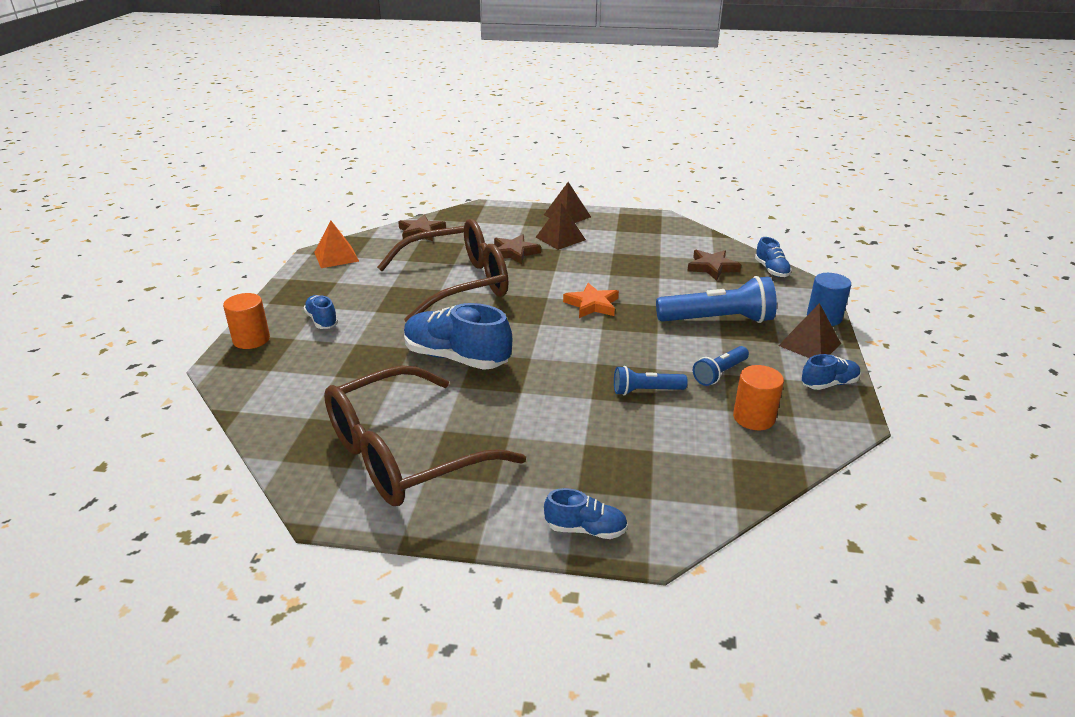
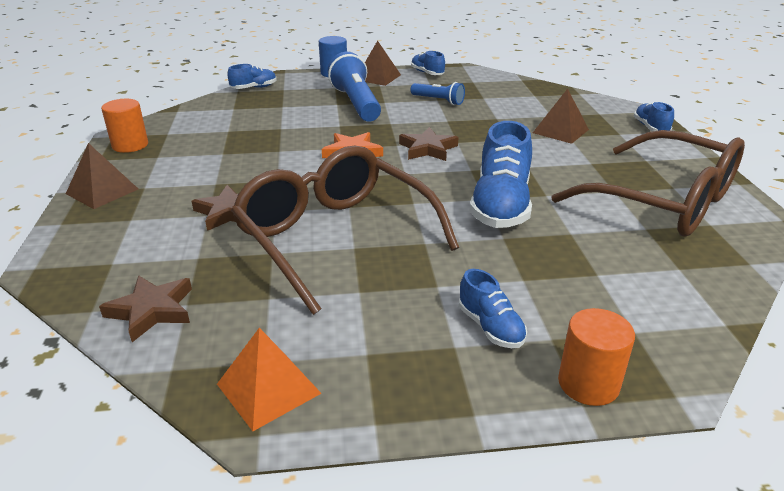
camera: 105 degrees left, 0 degrees up
blue shoe [303,295,338,329] -> blue shoe turned 75 degrees counterclockwise [459,269,527,348]
brown pyramid [536,203,586,250] -> brown pyramid moved to [533,89,589,144]
blue flashlight [614,366,688,396] -> none
brown star [687,250,741,281] -> brown star moved to [399,127,459,161]
orange cylinder [733,365,784,430] -> orange cylinder moved to [101,99,148,153]

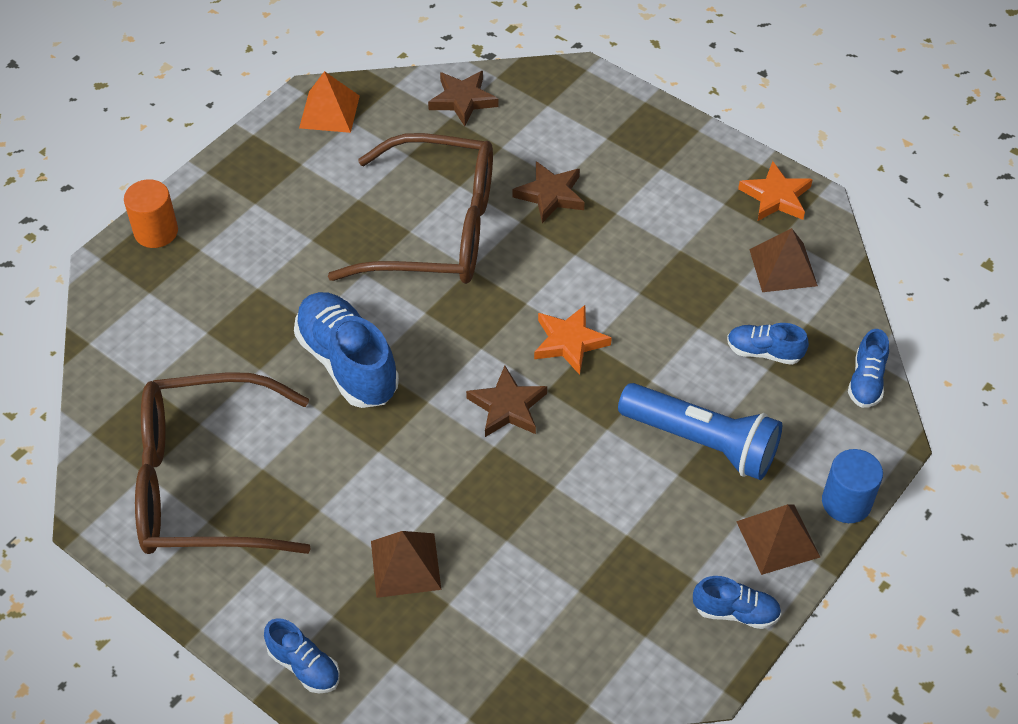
camera: 135 degrees right, 20 degrees up
brown pyramid [66,143,138,209] -> brown pyramid moved to [749,228,818,292]
orange cylinder [101,99,148,153] -> orange star [738,161,813,221]
blue flashlight [411,82,465,105] -> none
blue shoe [459,269,527,348] -> blue shoe moved to [727,323,809,365]

